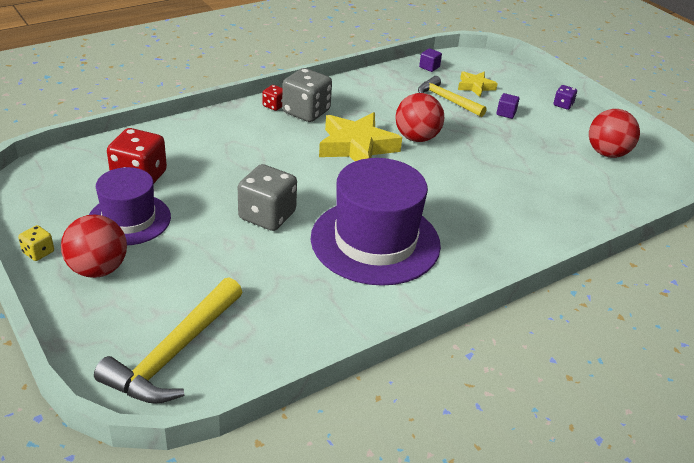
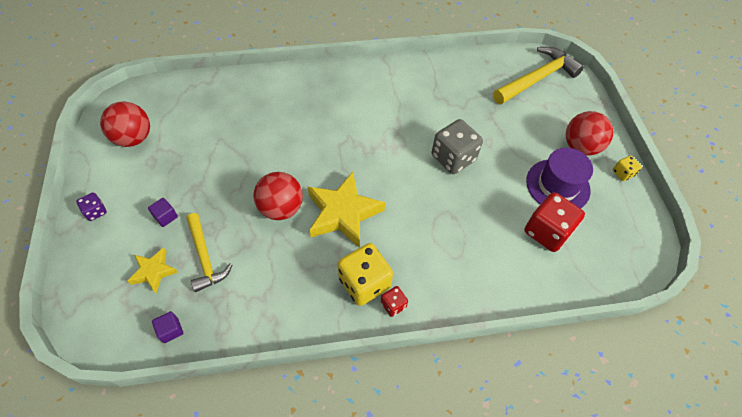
camera: 155 degrees left, 20 degrees up
grey dice [282,68,332,122] -> yellow dice [338,243,393,306]
purple hat [311,158,441,286] -> none

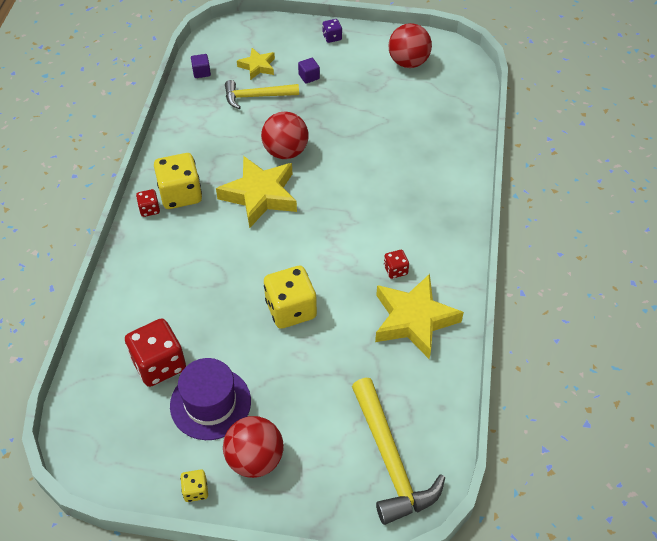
camera: 110 degrees right, 5 degrees down
grey dice [432,119,483,174] -> yellow dice [264,266,317,329]
none -> yellow star [375,274,464,359]
none -> red dice [384,250,409,279]

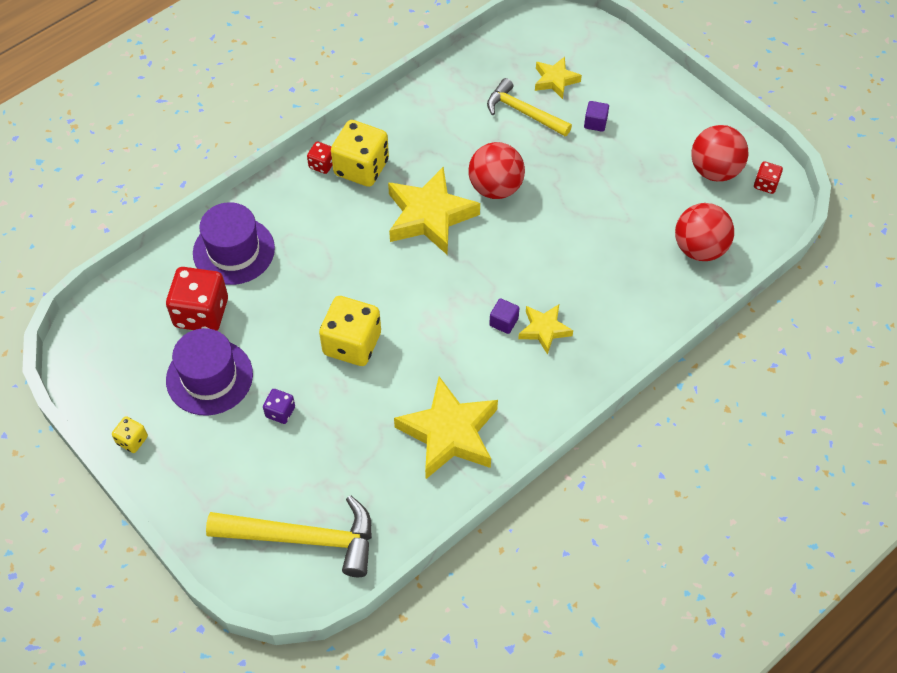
camera: 40 degrees right, 5 degrees up
purple cube [191,54,211,78] -> purple cube moved to [489,298,519,334]
red ball [223,416,284,478] -> red ball moved to [675,203,734,261]
purple dice [322,19,342,43] -> purple dice moved to [263,389,295,424]
yellow hammer [352,378,445,525] -> yellow hammer turned 105 degrees counterclockwise [206,496,372,577]
red dice [384,250,409,279] -> red dice moved to [754,161,783,194]
none -> purple hat [193,202,275,285]
none -> yellow star [518,304,573,355]

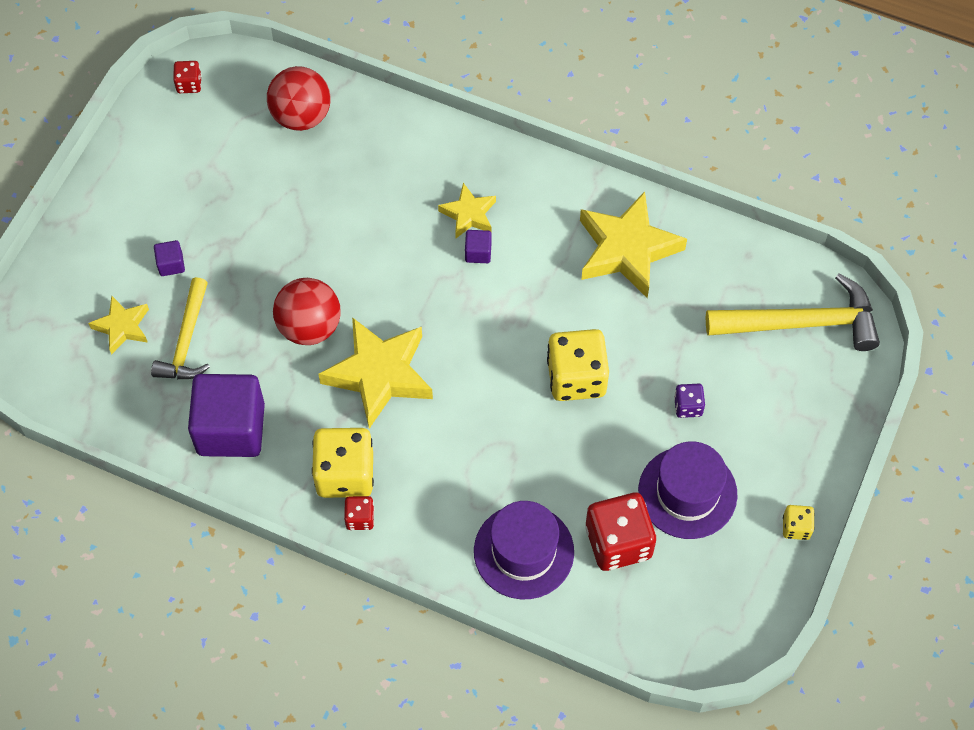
camera: 115 degrees left, 5 degrees up
yellow hammer [206,496,372,577] -> yellow hammer turned 105 degrees clockwise [706,274,880,351]
red ball [691,125,748,182] -> none
none -> purple cube [188,374,265,457]

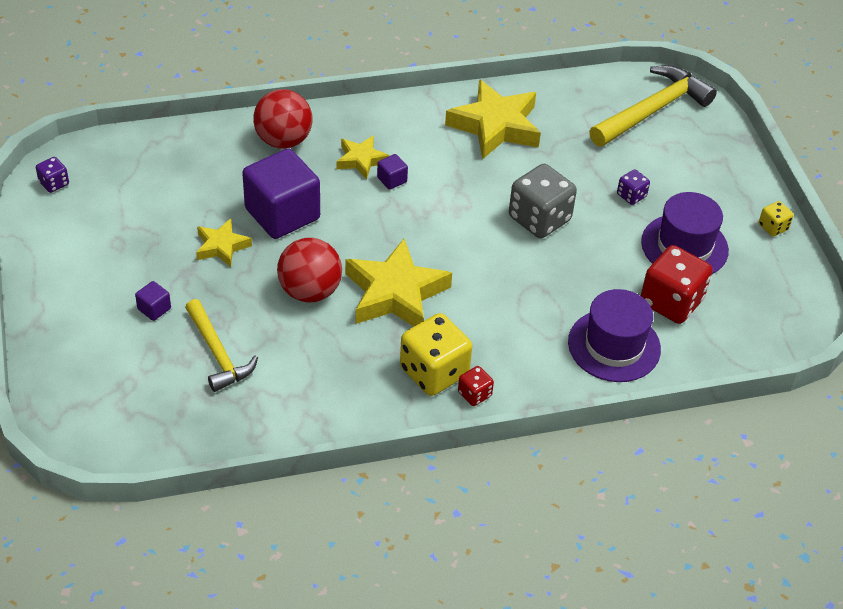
camera: 40 degrees left, 15 degrees down
yellow star [88,296,149,355] -> yellow star moved to [196,218,252,267]
red dice [173,61,202,93] -> purple dice [36,157,69,193]
purple cube [188,374,265,457] -> purple cube moved to [242,149,320,239]
red ball [267,66,331,131] -> red ball moved to [253,89,313,149]
yellow dice [547,329,609,401] -> grey dice [509,164,577,238]

